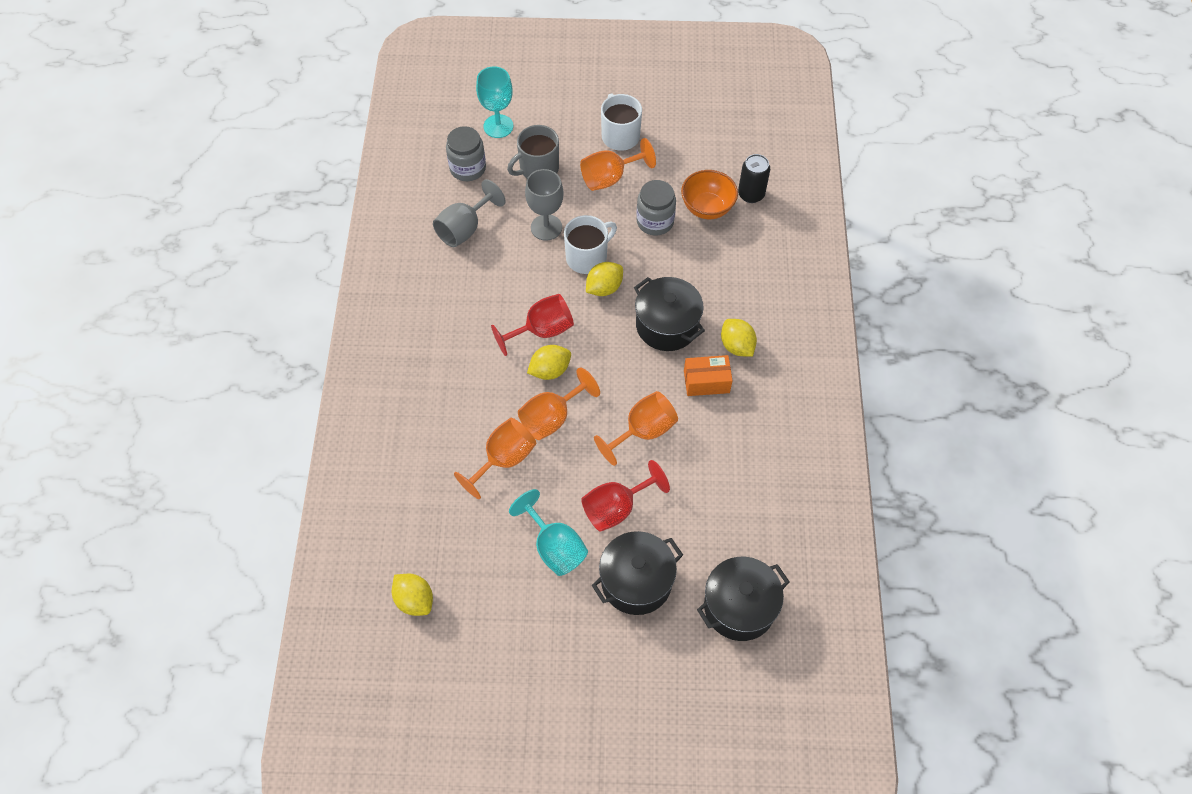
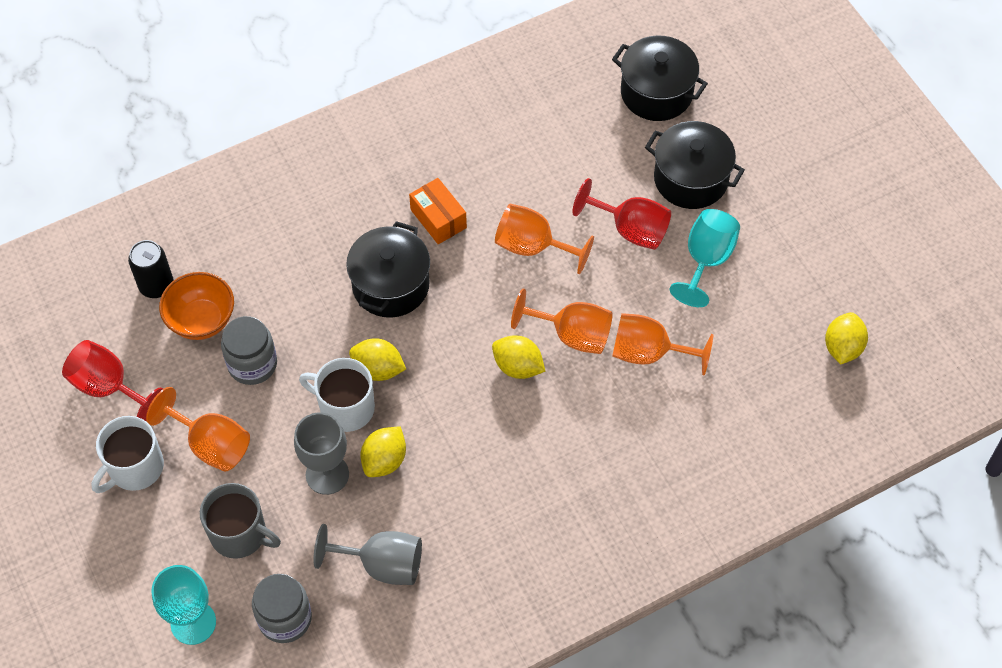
camera: 120 degrees left, 0 degrees up
red goblet [491,294,574,356] -> red goblet moved to [62,340,163,422]
yellow lemon [721,319,757,357] -> yellow lemon moved to [360,426,406,477]

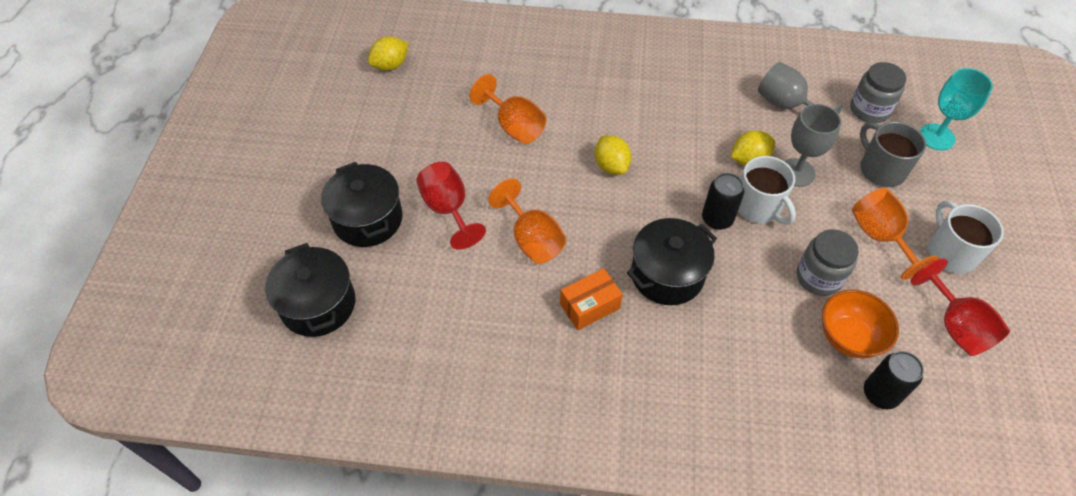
camera: 145 degrees left, 5 degrees down
white mug [91,416,164,493] -> white mug turned 90 degrees counterclockwise [928,201,1004,274]
yellow lemon [349,338,406,381] -> black can [702,173,744,230]
orange box [409,178,467,244] -> orange box turned 60 degrees clockwise [560,268,623,330]
orange goblet [511,289,613,354] -> none
turquoise goblet [670,209,740,307] -> none

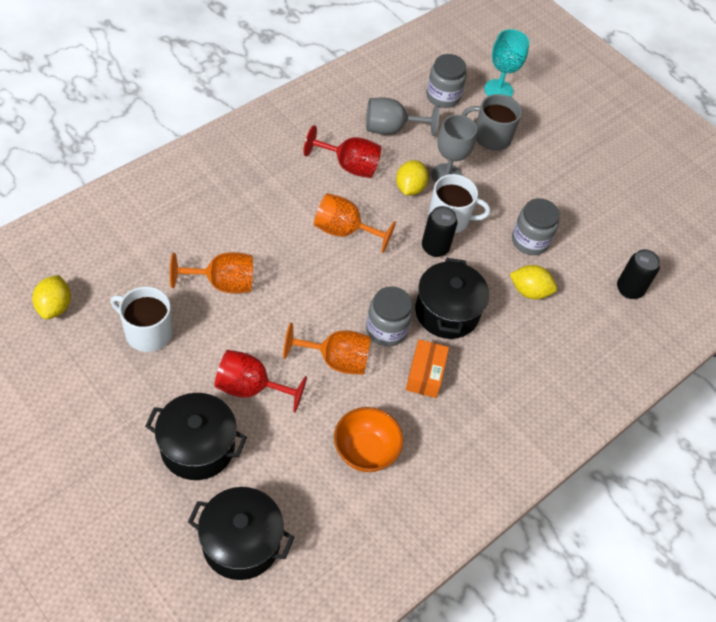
camera: 55 degrees left, 0 degrees up
yellow lemon [595,135,632,175] -> yellow lemon moved to [510,265,557,299]
orange bowl [822,289,899,358] -> orange bowl moved to [334,407,403,472]
orange goblet [852,188,939,280] -> orange goblet moved to [314,193,396,253]
red goblet [910,258,1010,356] -> red goblet moved to [303,125,381,178]
white mug [928,201,1004,274] -> white mug moved to [110,286,172,352]
none -> grey jar [366,286,413,346]

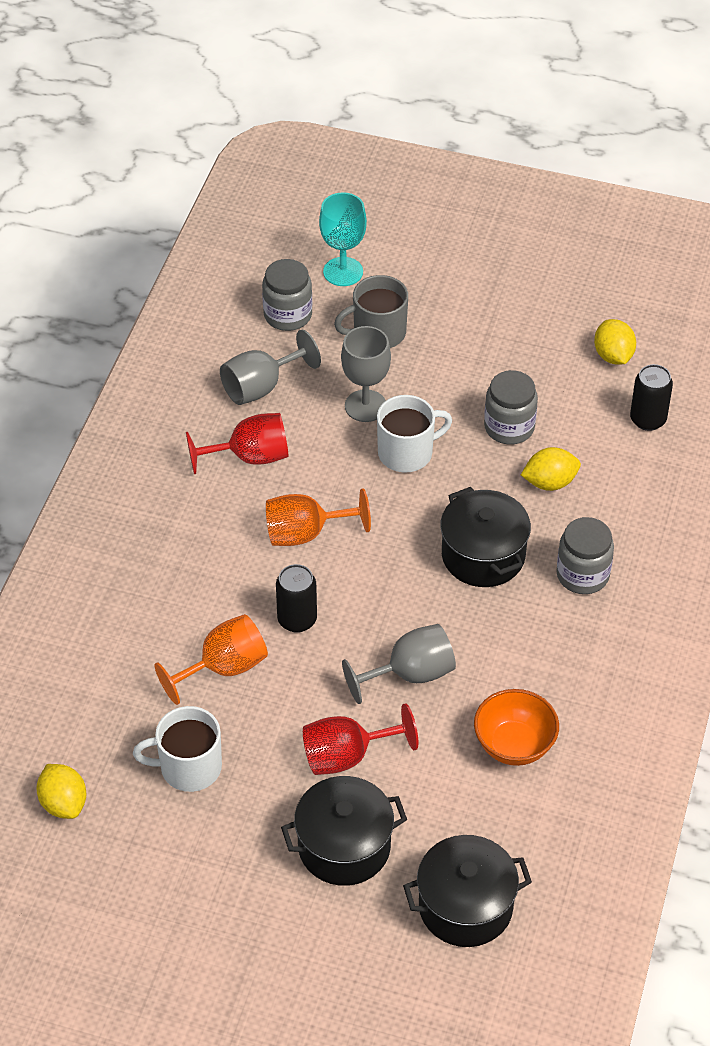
camera: 25 degrees left, 5 degrees down
orange goblet [283,323,371,375] -> grey goblet [342,624,456,704]
grey jar [366,286,413,346] -> grey jar moved to [556,517,614,594]
yellow lemon [396,160,428,196] -> yellow lemon moved to [594,319,636,365]
orange box [406,339,449,398] -> none
black can [422,206,458,257] -> black can moved to [276,564,317,633]

